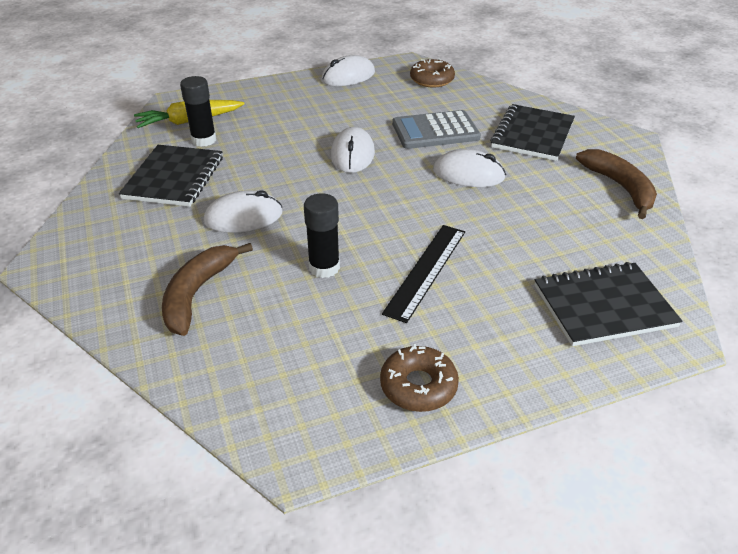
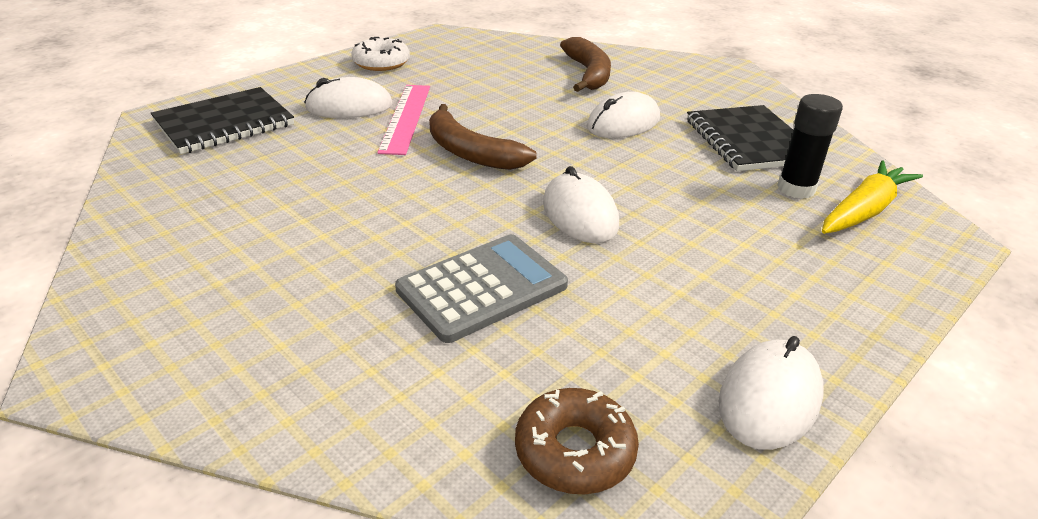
camera: 155 degrees right, 5 degrees down
black glue stick [304,193,340,278] -> none
brown donut [380,344,459,412] -> white donut [351,37,410,71]
black ruler [382,225,465,323] -> pink ruler [377,85,430,155]
white mouse [433,149,506,187] -> white mouse moved to [304,77,393,118]
black notebook [490,104,575,161] -> none
brown banana [576,149,657,219] -> brown banana moved to [429,104,537,170]

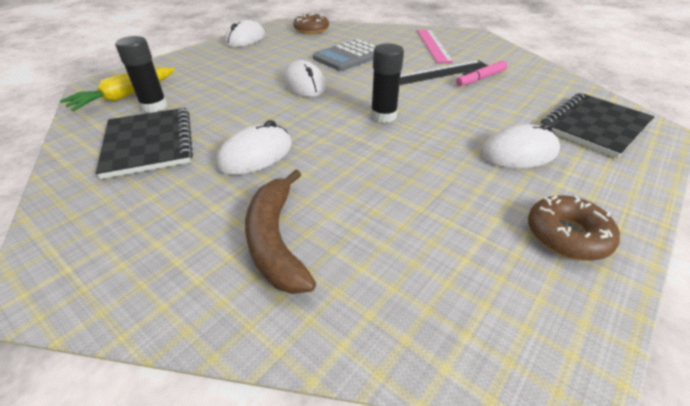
camera: 175 degrees right, 5 degrees up
white donut [351,37,410,71] -> brown donut [528,195,620,261]
pink ruler [377,85,430,155] -> pink ruler moved to [417,30,454,63]
brown banana [429,104,537,170] -> black glue stick [371,43,404,123]
none -> black ruler [400,60,488,85]
none -> pink marker [456,61,507,86]

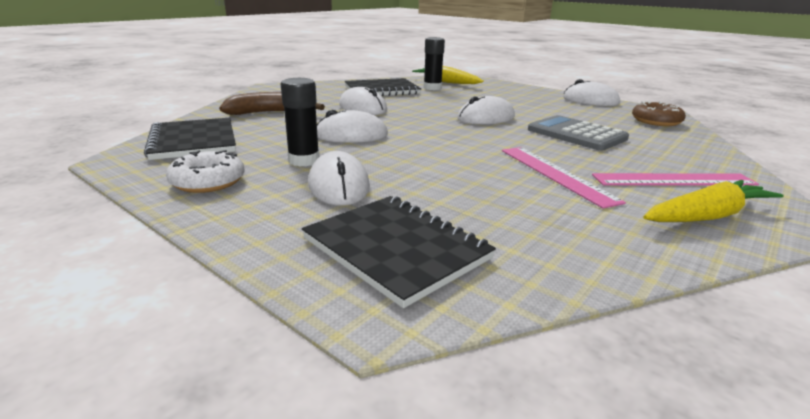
camera: 90 degrees right, 15 degrees down
black glue stick [371,43,404,123] -> black glue stick moved to [281,78,319,167]
black ruler [400,60,488,85] -> pink ruler [502,147,626,209]
pink marker [456,61,507,86] -> none
brown donut [528,195,620,261] -> white donut [166,150,245,193]
none -> black notebook [144,118,236,160]
none -> white mouse [317,110,388,143]
none -> yellow carrot [643,180,784,222]

